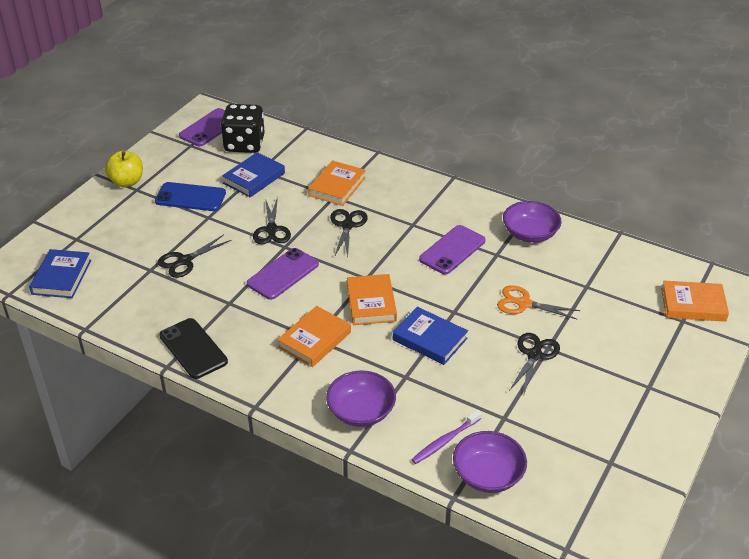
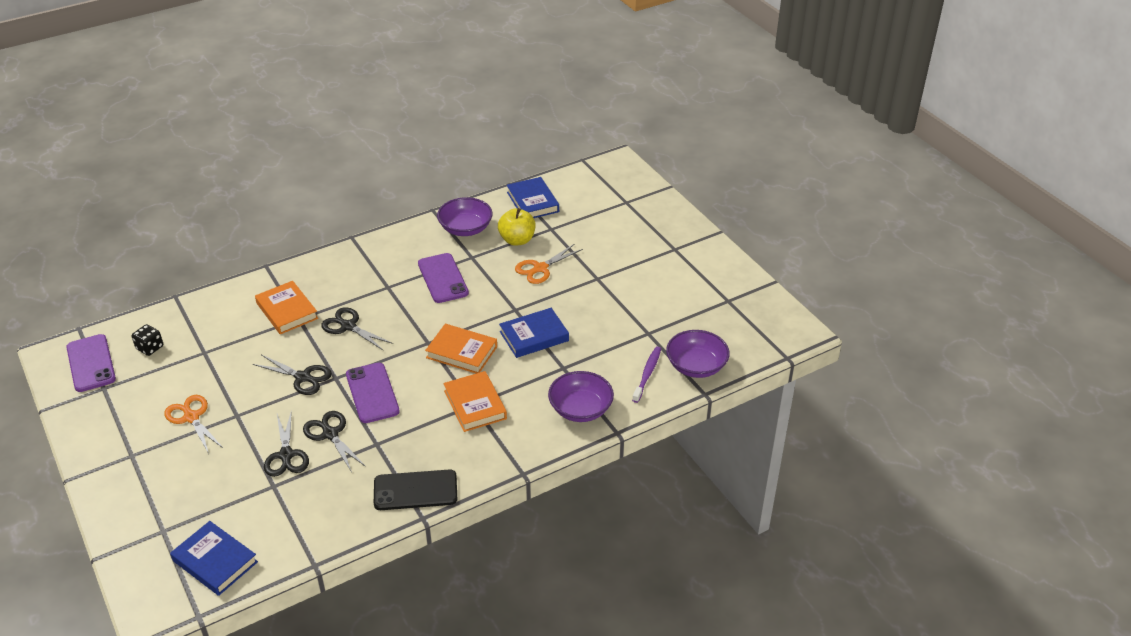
camera: 60 degrees left, 0 degrees up
yellow apple [105,151,143,187] -> yellow apple moved to [498,208,536,246]
blue phone [155,182,226,211] -> orange scissors [164,395,223,454]
black dice [221,104,265,153] -> black dice [132,324,163,356], size x0.49
blue book [222,152,285,197] -> blue book moved to [507,177,559,218]
purple toothbrush [411,410,482,464] -> purple toothbrush turned 150 degrees counterclockwise [632,346,661,403]
black scissors [509,333,560,394] -> black scissors moved to [303,411,366,472]
orange book [661,281,729,322] -> none

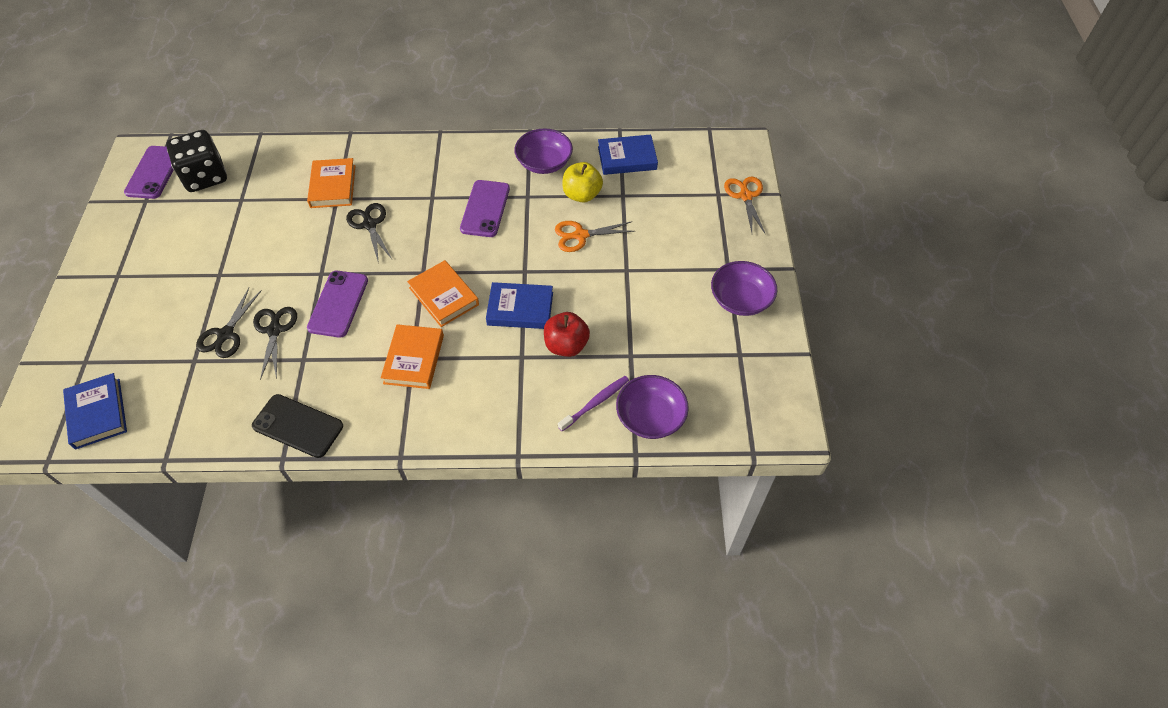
camera: 30 degrees right, 15 degrees up
black dice [132,324,163,356] -> black dice [166,130,227,192], size x2.06
orange scissors [164,395,223,454] -> orange scissors moved to [724,177,766,235]
black scissors [253,355,332,395] -> none
blue book [507,177,559,218] -> blue book turned 75 degrees clockwise [598,135,658,175]
purple bowl [548,371,614,422] -> purple bowl moved to [711,261,777,316]
none -> red apple [544,312,590,357]

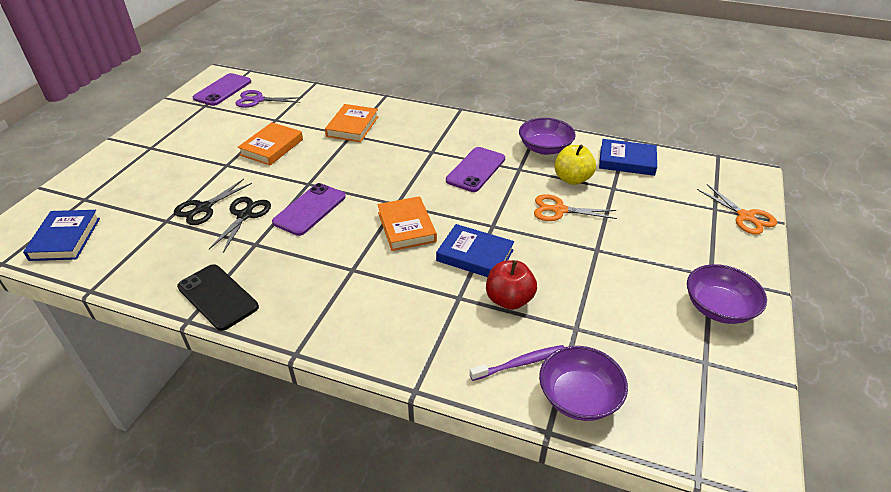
camera: 20 degrees right, 15 degrees down
black dice [166,130,227,192] -> purple scissors [235,90,303,108]
black scissors [346,203,392,264] -> none
orange book [381,324,444,389] -> orange book moved to [238,122,303,165]
orange scissors [724,177,766,235] -> orange scissors turned 135 degrees clockwise [697,184,777,235]

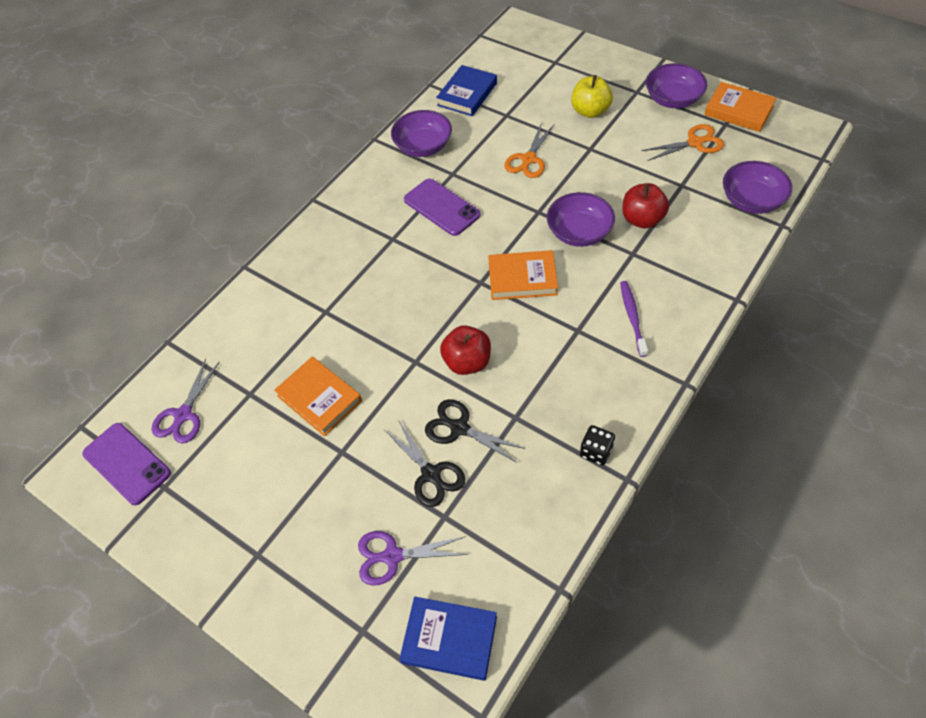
camera: 70 degrees left, 15 degrees up
black phone [177,264,259,331] -> black dice [580,425,615,466]
purple phone [272,183,346,236] -> red apple [440,325,491,375]
orange book [325,104,379,142] -> orange book moved to [704,82,776,132]
blue book [436,224,514,277] -> purple bowl [547,192,615,247]
purple toothbrush [470,345,564,381] -> purple toothbrush moved to [620,281,648,357]
yellow apple [554,144,596,185] -> yellow apple moved to [571,75,613,118]
orange scissors [697,184,777,235] -> orange scissors moved to [642,124,724,161]
none -> purple scissors [358,531,468,586]

